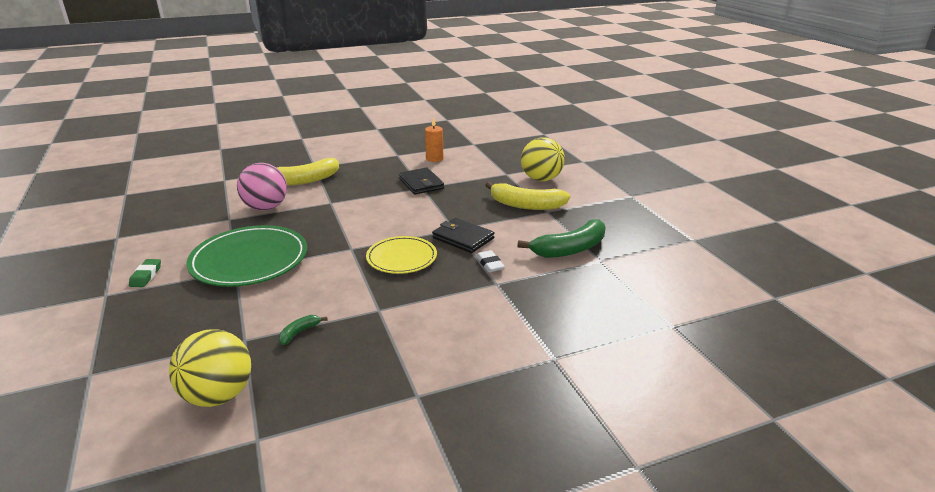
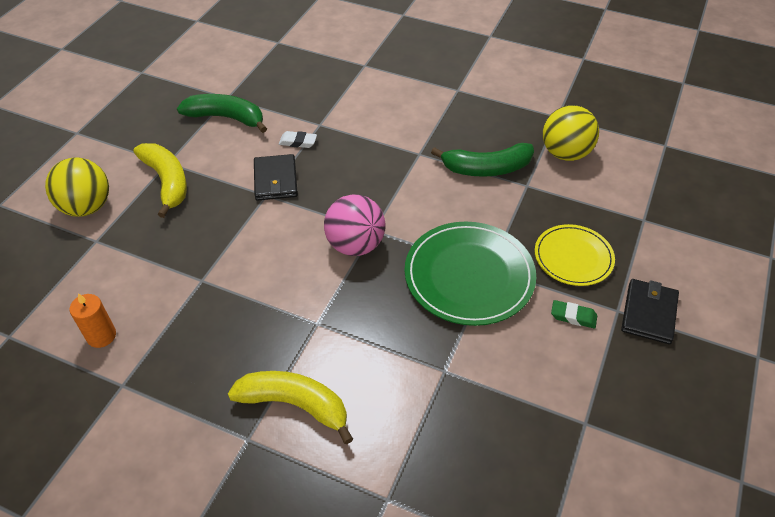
camera: 135 degrees left, 20 degrees up
green eraser [129,259,161,287] -> green eraser turned 60 degrees clockwise [551,300,597,328]
pink ball [237,163,287,211] -> pink ball moved to [324,194,385,256]
green banana [279,315,328,345] -> green banana [431,143,534,177], size x2.23
yellow plate [366,236,437,274] -> yellow plate moved to [535,224,615,286]
black wallet [399,167,444,195] -> black wallet moved to [621,279,679,344]
white eraser [476,250,505,272] -> white eraser turned 75 degrees clockwise [279,131,317,148]

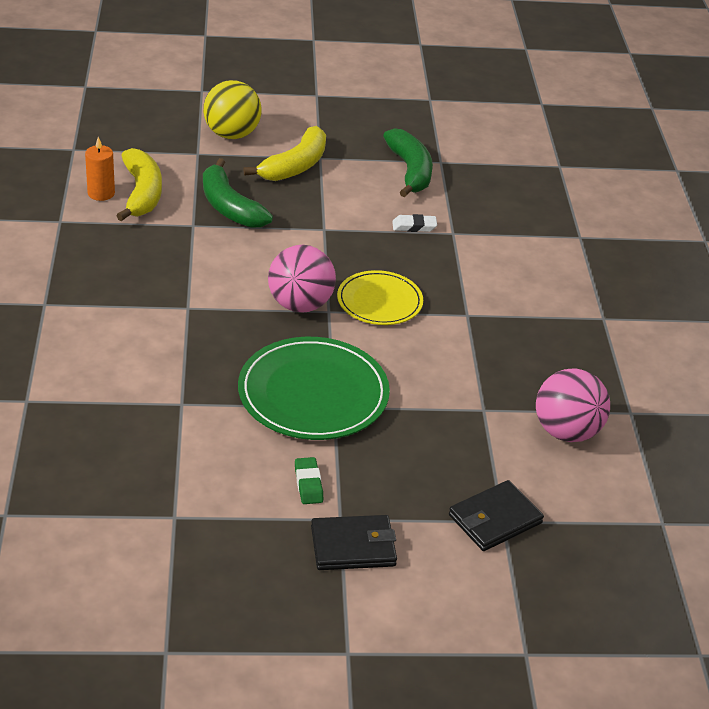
camera: 60 degrees right, 10 degrees down
yellow banana [228,371,353,444] -> yellow banana moved to [116,148,162,221]
black wallet [254,154,298,201] -> black wallet moved to [449,480,544,551]
white eraser [279,131,317,148] -> white eraser turned 75 degrees counterclockwise [392,214,437,232]
green banana [431,143,534,177] -> green banana moved to [203,158,273,228]
yellow plate [535,224,615,286] -> yellow plate moved to [337,270,423,325]
yellow ball [543,105,599,161] -> pink ball [536,369,610,442]

